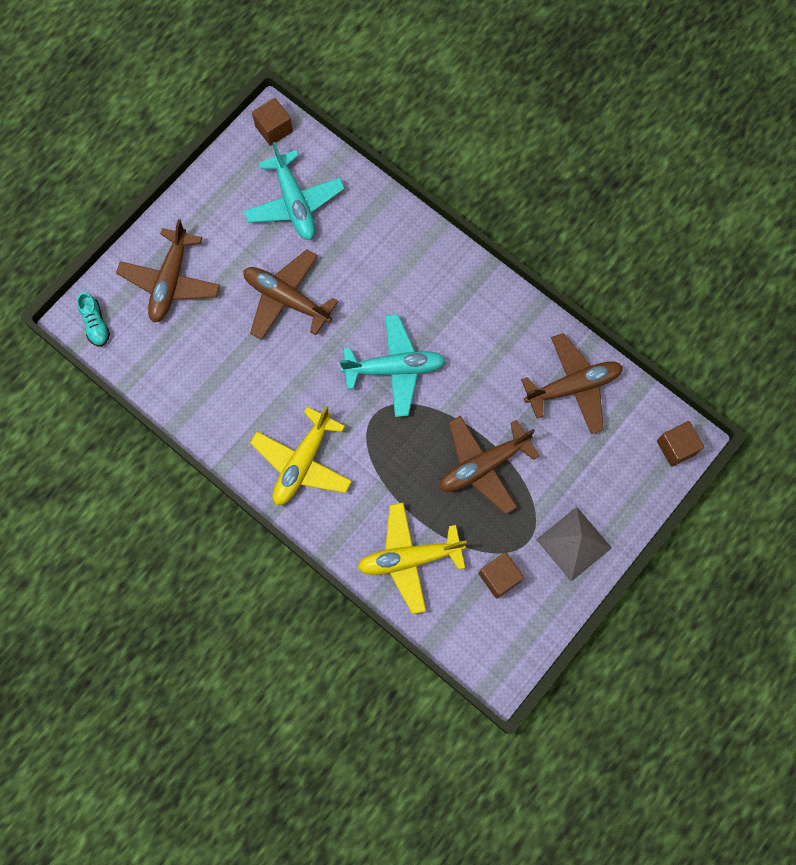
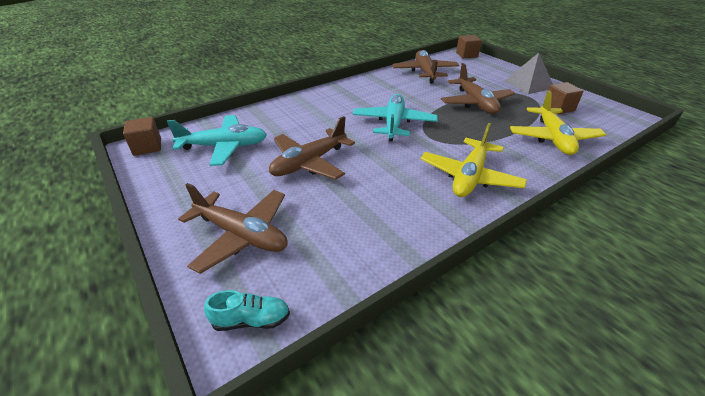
camera: 75 degrees left, 35 degrees down
yellow plane [250,406,352,505] -> yellow plane turned 75 degrees clockwise [421,123,527,197]

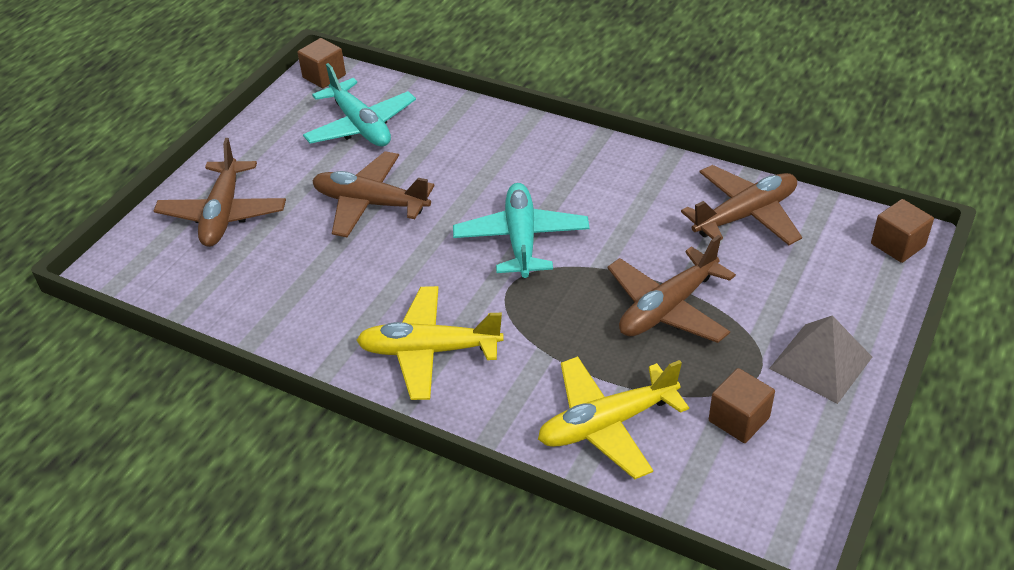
camera: 65 degrees right, 5 degrees up
turquoise shoe [204,290,290,331] -> none
turquoise plane [352,94,437,141] -> turquoise plane turned 75 degrees counterclockwise [453,183,590,278]

